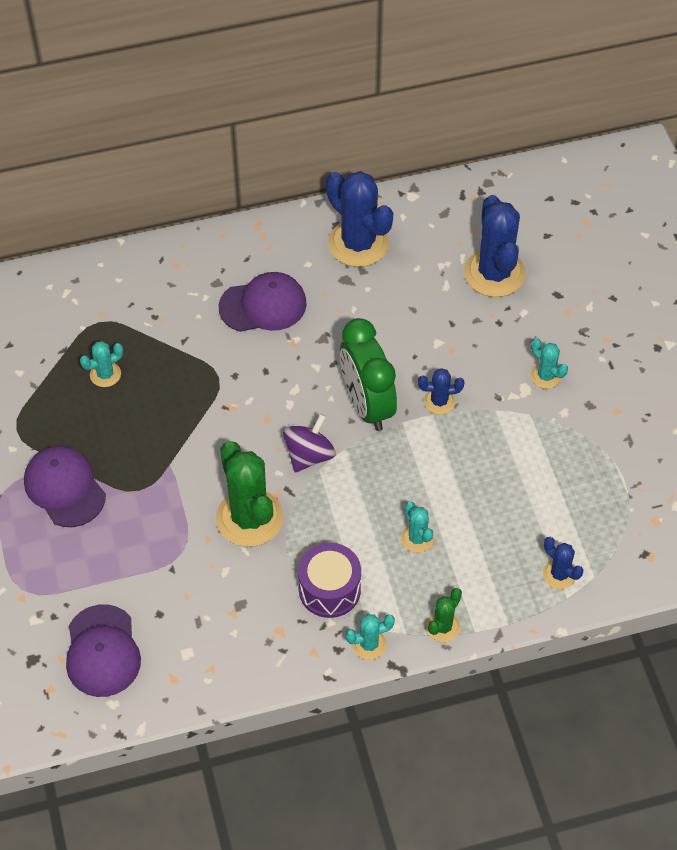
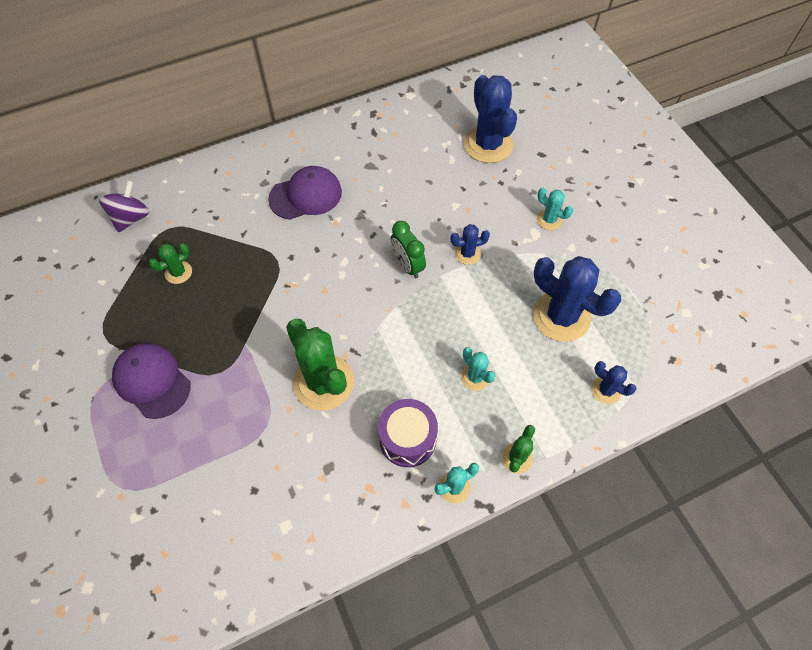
camera: 10 degrees left, 5 degrees up
purple cap [66,604,141,697] -> none
turquoise cactus [80,341,123,387] -> green cactus [149,243,192,284]
purple spinning top [283,414,336,472] -> purple spinning top moved to [99,180,149,232]
blue cactus [326,171,393,267] -> blue cactus moved to [533,256,621,342]
green clock [340,318,397,431] -> green clock [391,221,426,278], size x0.61

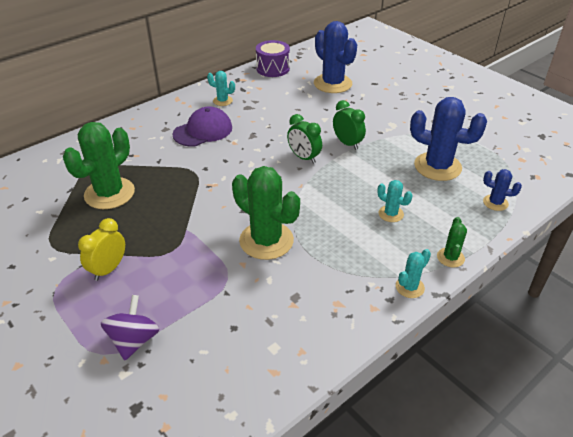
camera: 15 degrees left, 20 degrees down
purple spinning top [99,180,149,232] -> purple spinning top moved to [101,295,160,360]
purple cap [112,343,190,419] -> yellow clock [78,218,125,281]
green cactus [149,243,192,284] -> green cactus [63,122,135,209], size x2.04
purple drum [378,399,438,467] -> purple drum moved to [256,40,290,77]
blue cactus [451,224,490,265] -> green clock [333,100,366,150]
turquoise cactus [537,188,573,230] -> turquoise cactus moved to [207,71,235,106]

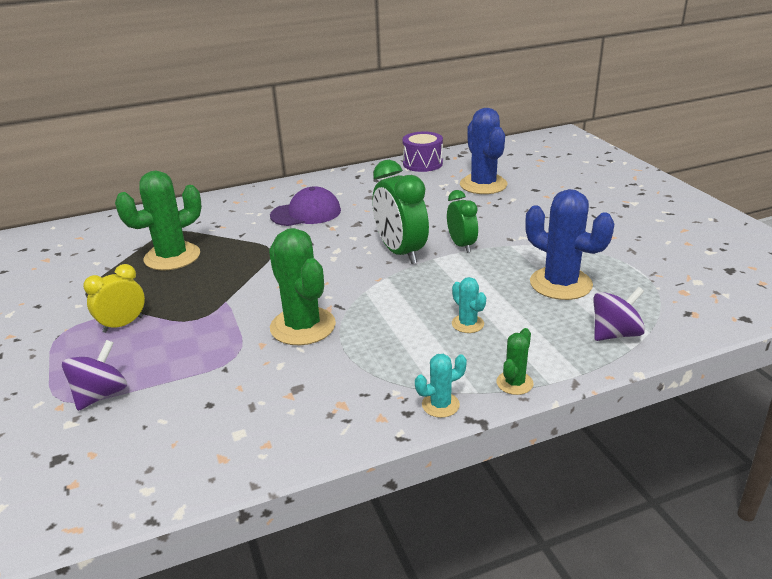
camera: 20 degrees right, 10 degrees down
turquoise cactus [207,71,235,106] -> none
green clock [287,114,322,164] -> green clock [372,160,429,264], size x1.65
blue cactus [483,169,522,211] -> purple spinning top [593,287,645,341]

